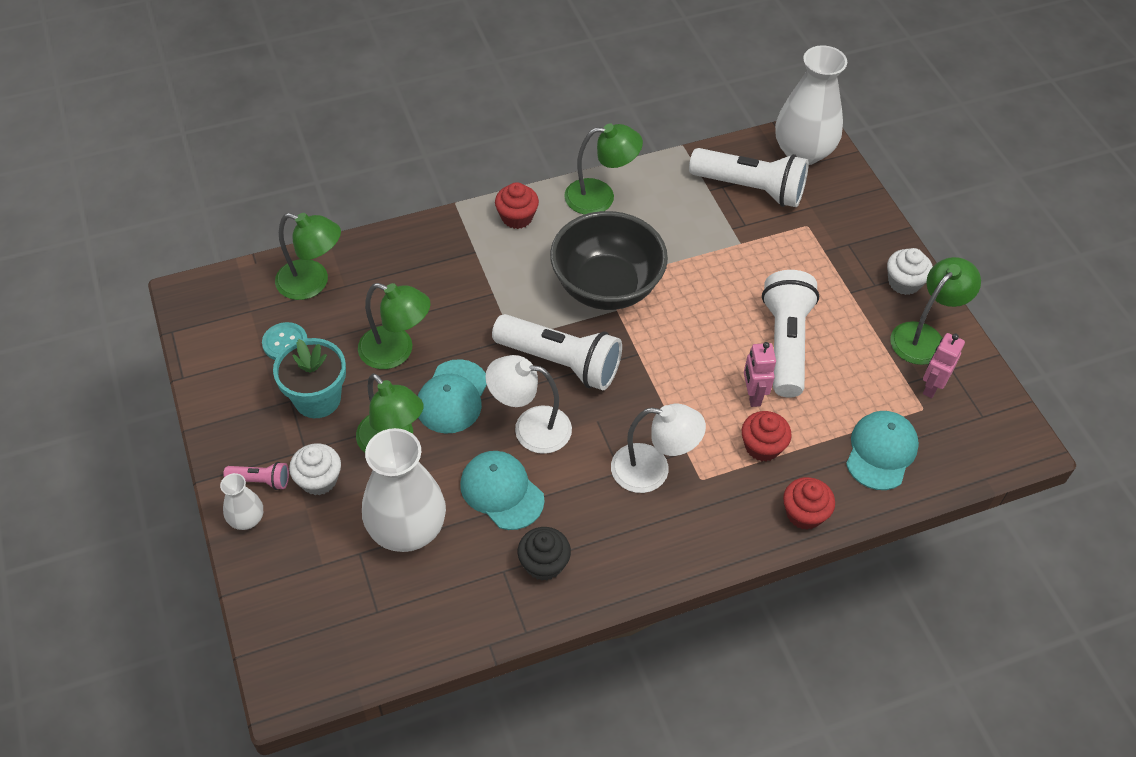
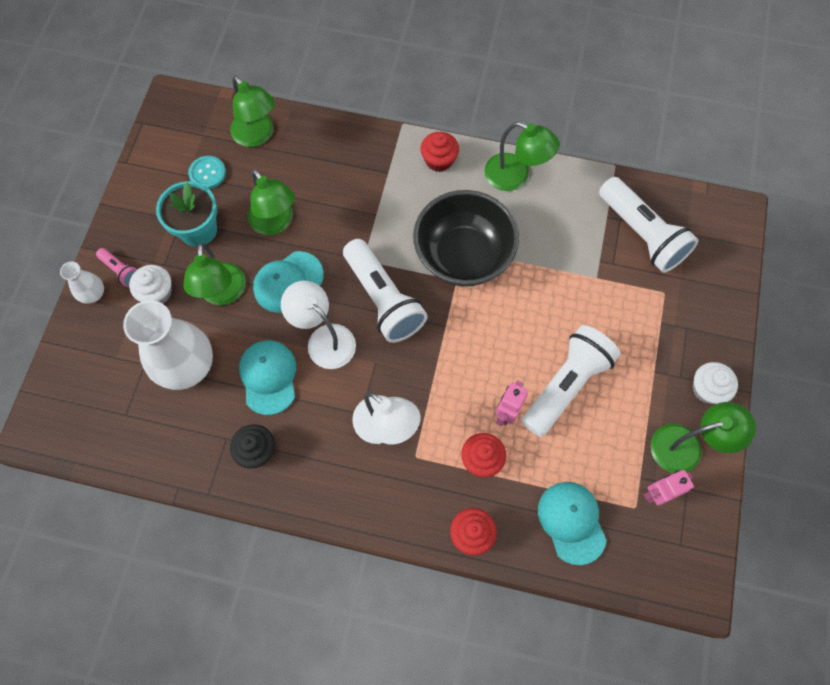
camera: 35 degrees right, 15 degrees up
white vase [775,45,847,165] -> none
turquoise cap [846,411,919,490] -> turquoise cap turned 75 degrees counterclockwise [538,482,607,565]

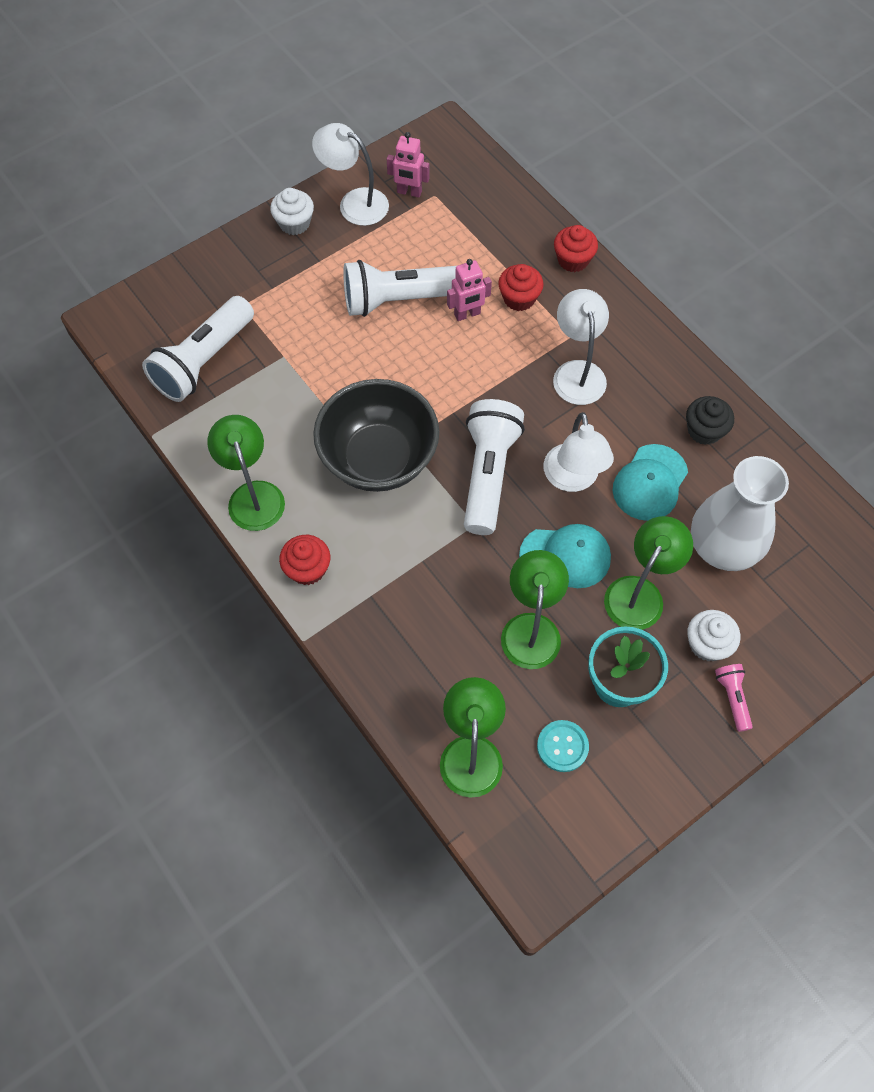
camera: 140 degrees left, 5 degrees down
white vase [60,262,104,304] -> none
turquoise cap [538,482,607,565] -> none
white flashlight [599,177,699,273] -> white flashlight turned 150 degrees counterclockwise [142,296,254,402]
green lamp [651,402,756,473] -> white lamp [312,123,389,226]

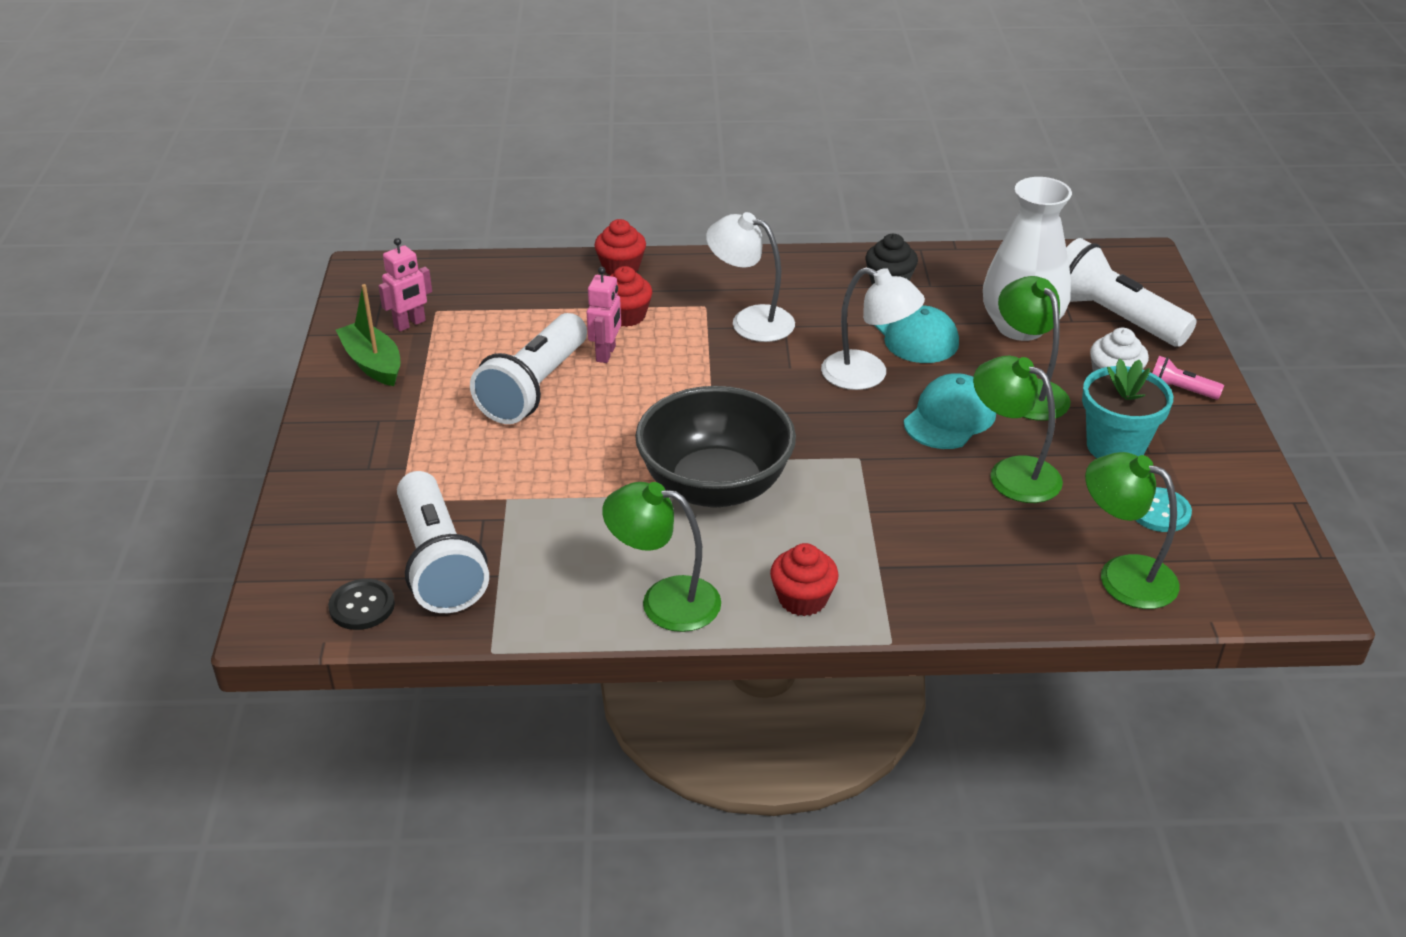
camera: 55 degrees left, 25 degrees down
white cupcake [270,188,314,235] -> none
white lamp [312,123,389,226] -> green boat [336,284,400,386]
white flashlight [464,399,525,535] -> white flashlight moved to [1066,238,1197,347]
none -> black button [328,579,395,630]

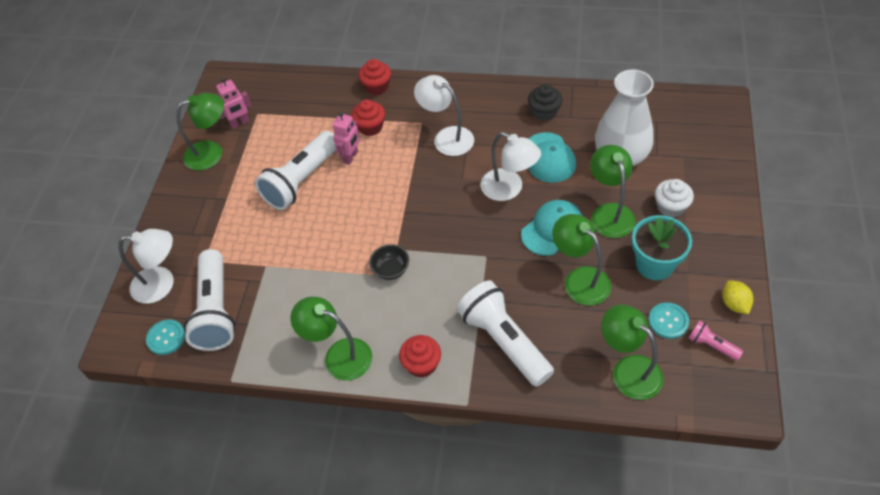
camera: 15 degrees right, 15 degrees up
black button [328,579,395,630] -> turquoise button [146,319,185,355]
green boat [336,284,400,386] -> green lamp [176,93,224,171]
black bowl [635,386,796,507] -> black bowl [369,244,409,280], size x0.41
white flashlight [1066,238,1197,347] -> white flashlight moved to [457,280,554,387]
pink flashlight [1153,356,1224,400] -> pink flashlight moved to [689,320,743,361]
none -> white lamp [119,229,173,304]
none -> yellow lemon [722,280,754,314]

